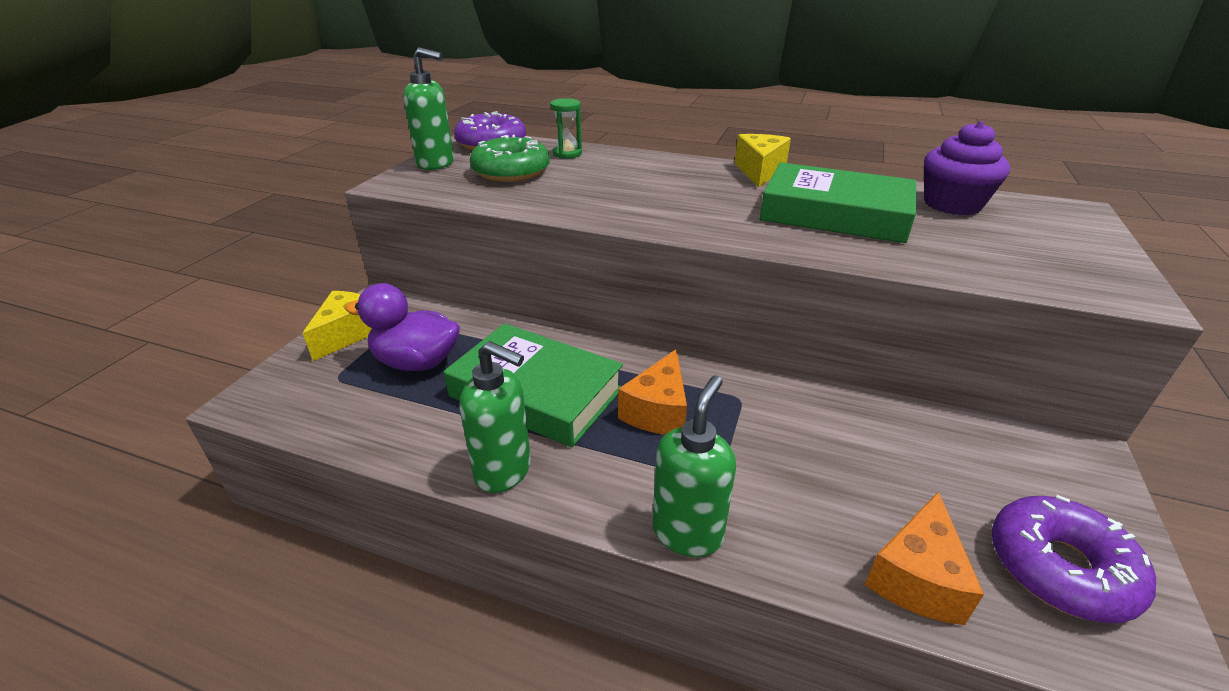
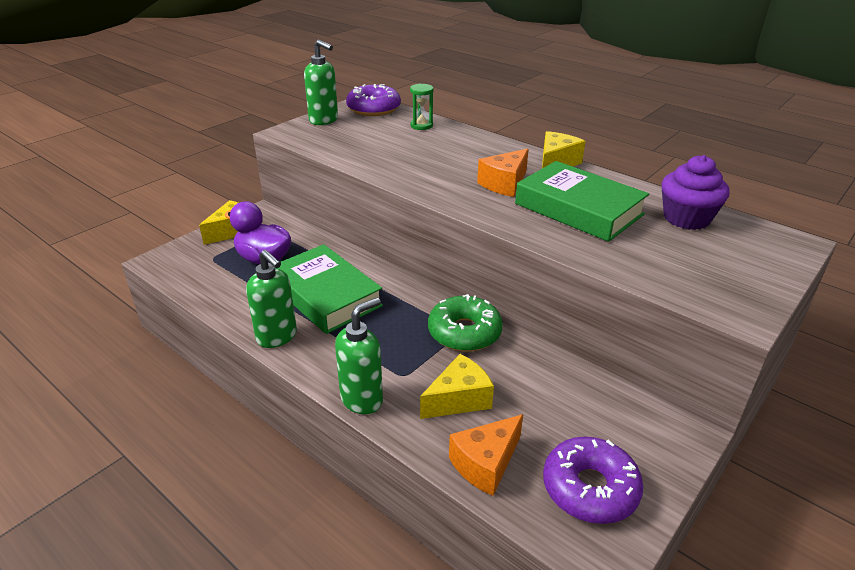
camera: 20 degrees right, 0 degrees up
green donut [470,135,550,182] -> green donut moved to [428,294,503,352]
orange cheese [618,349,687,435] -> orange cheese moved to [477,148,529,197]
none -> yellow cheese [420,354,494,419]

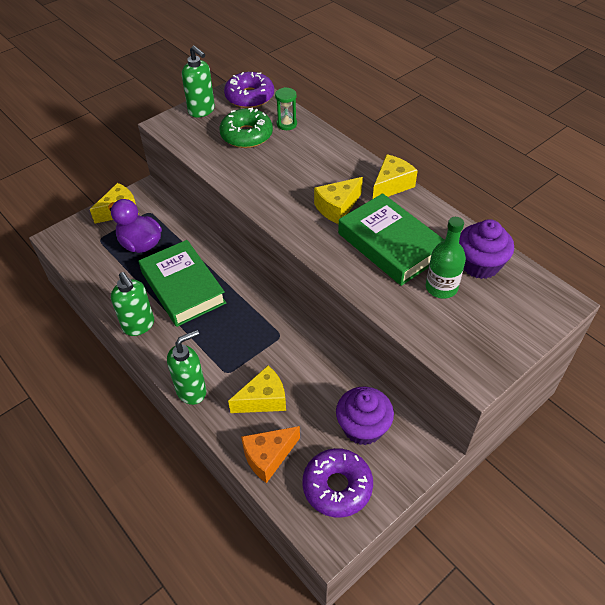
camera: 10 degrees right, 15 degrees up
green donut [428,294,503,352] -> green donut moved to [220,108,273,148]
orange cheese [477,148,529,197] -> yellow cheese [314,177,363,224]
none -> purple cupcake [336,387,394,445]
none -> green bottle [426,217,466,298]

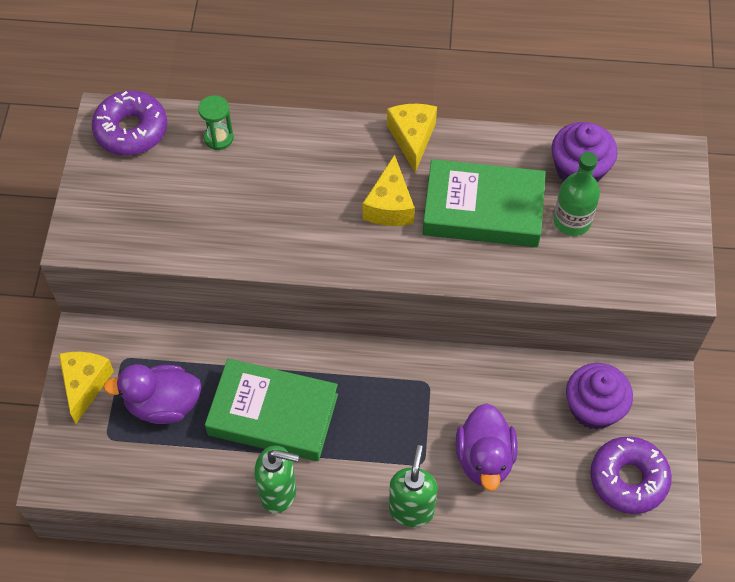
camera: 45 degrees left, 10 degrees up
green soap dispenser [182,45,215,117] -> none
green donut [220,108,273,148] -> none
yellow cheese [228,366,286,413] -> purple duck [456,403,518,491]
orange cheese [241,426,300,483] -> none

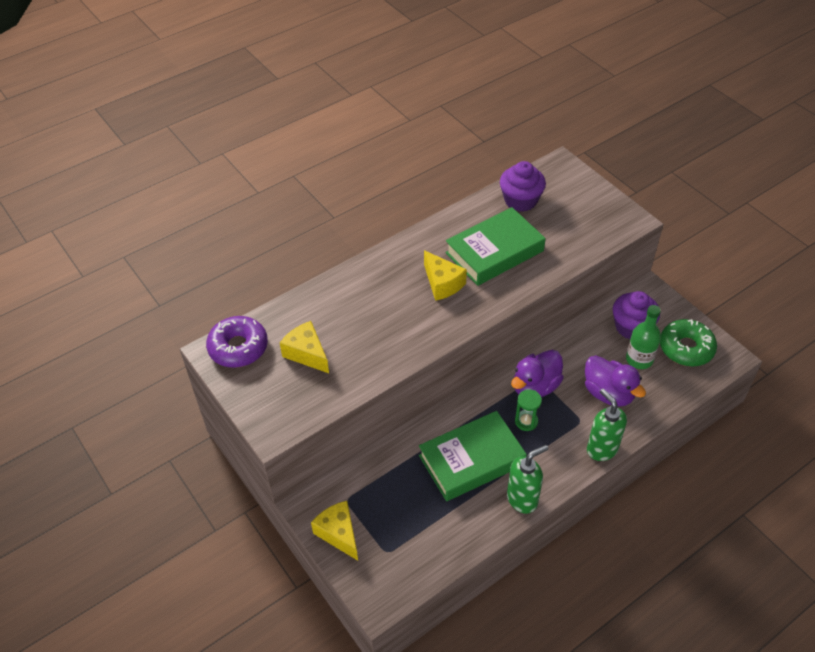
camera: 40 degrees left, 10 degrees down
purple duck [103,364,202,424] -> purple duck moved to [511,350,564,397]
green hourglass [198,95,234,150] -> green hourglass moved to [515,389,542,431]
yellow cheese [387,104,437,173] -> yellow cheese moved to [280,321,329,373]
green bottle [553,152,600,236] -> green bottle moved to [626,305,661,369]
purple donut [590,437,672,514] -> green donut [660,319,717,366]

